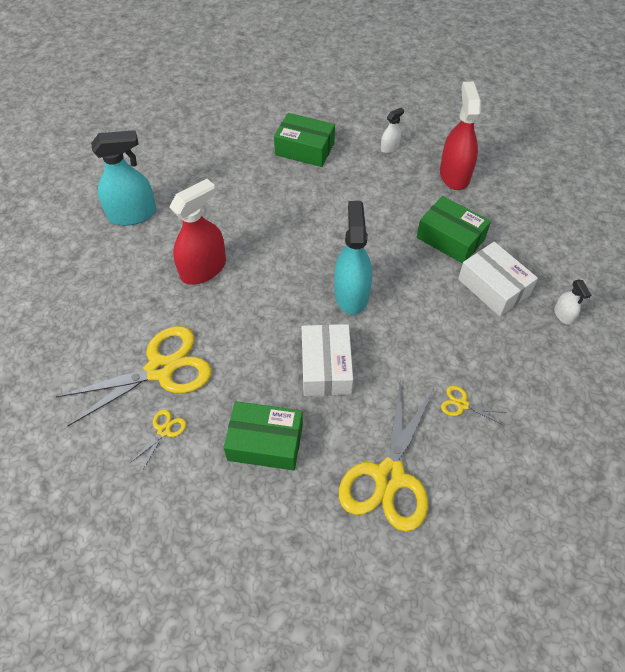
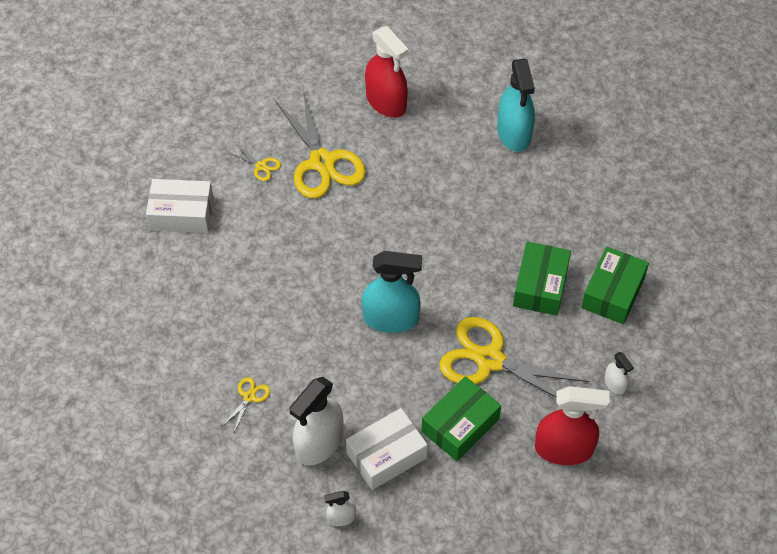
camera: 95 degrees right, 0 degrees up
red spray bottle [170,179,226,285] -> red spray bottle moved to [365,26,408,118]
green box [224,401,303,470] -> green box moved to [513,242,571,316]
white box [302,324,353,396] -> white box moved to [146,179,214,233]
yellow scissors [339,379,434,532] -> yellow scissors moved to [439,317,590,398]
none -> white spray bottle [289,377,343,466]

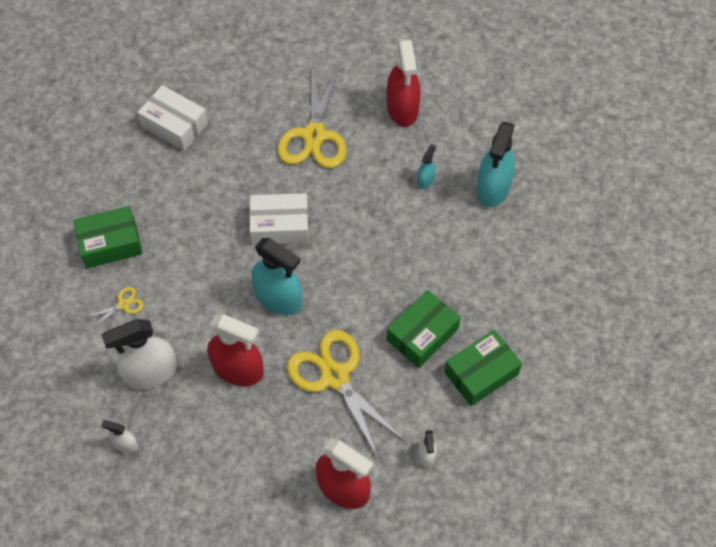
camera: 30 degrees right, 5 degrees up
yellow scissors [229,145,281,181] -> none
white box [346,408,428,490] -> white box moved to [249,193,309,245]
green box [422,376,501,461] -> green box moved to [73,206,143,268]
none -> red spray bottle [207,314,264,386]
none -> turquoise spray bottle [417,144,436,189]

